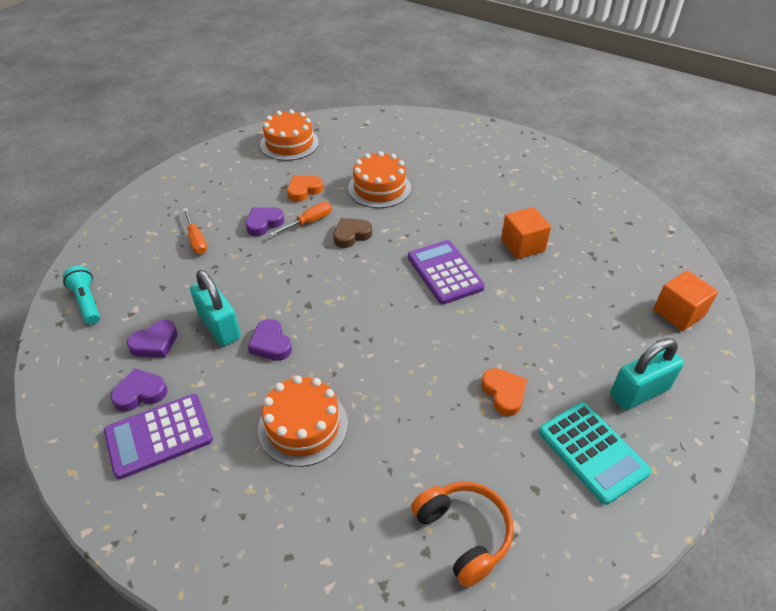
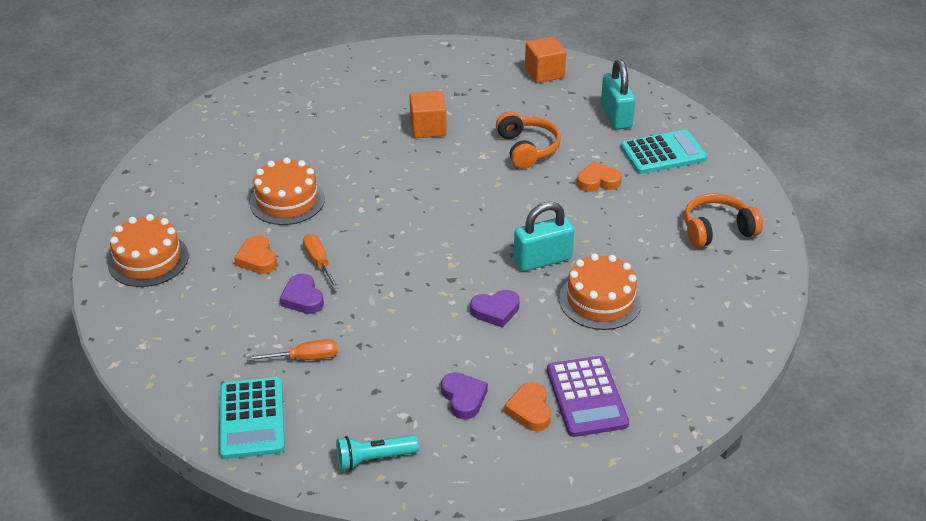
camera: 75 degrees left, 5 degrees down
purple heart [110,368,167,412] -> orange heart [504,382,551,431]
turquoise padlock [190,270,241,346] -> turquoise padlock moved to [514,202,574,271]
brown heart [333,218,372,248] -> none
purple calculator [408,240,485,304] -> none
none -> turquoise calculator [219,377,285,459]
none -> orange headphones [496,112,561,169]

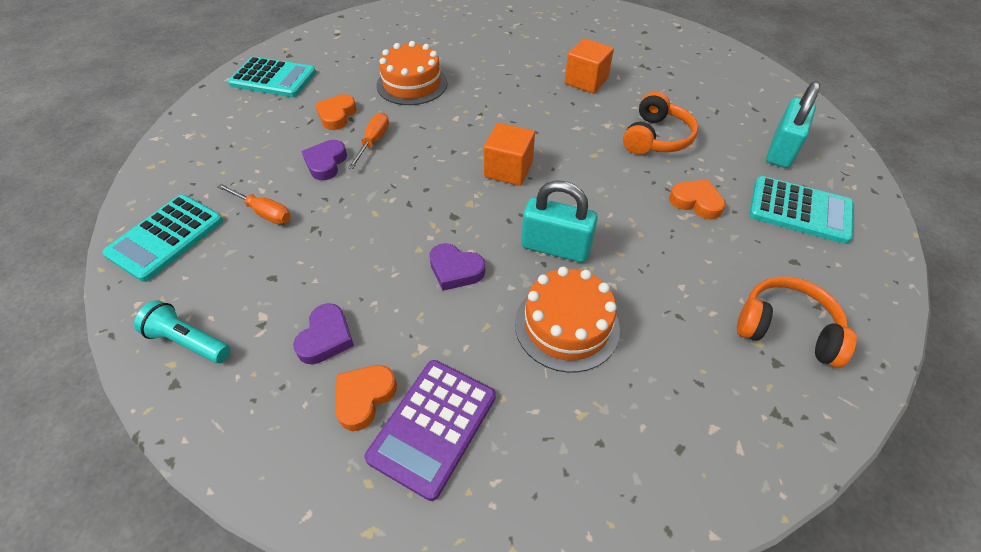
camera: 40 degrees right, 10 degrees up
orange cake [108,214,189,287] -> turquoise calculator [228,57,316,97]
orange cube [525,36,566,83] -> orange cube moved to [484,123,535,186]

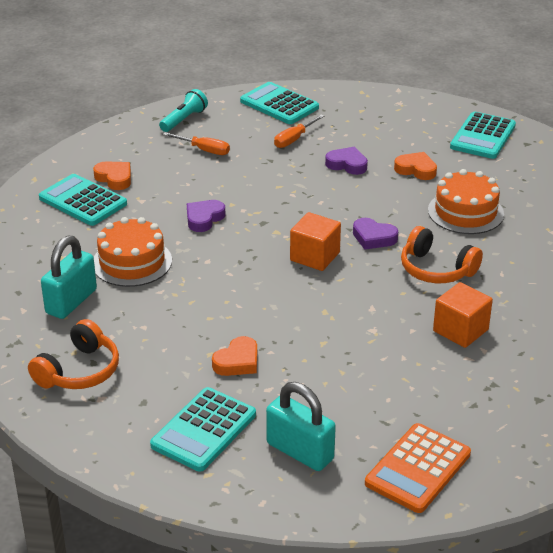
camera: 100 degrees right, 15 degrees down
purple heart [293,303,354,365] -> purple heart moved to [353,218,398,250]
orange screwdriver [348,113,389,169] -> orange screwdriver moved to [163,132,230,155]
purple calculator [365,360,496,501] -> turquoise calculator [39,174,127,226]
turquoise padlock [521,180,598,263] -> turquoise padlock moved to [41,236,97,319]
orange headphones [623,91,698,155] -> orange headphones moved to [401,226,483,283]
none -> orange calculator [365,423,471,513]

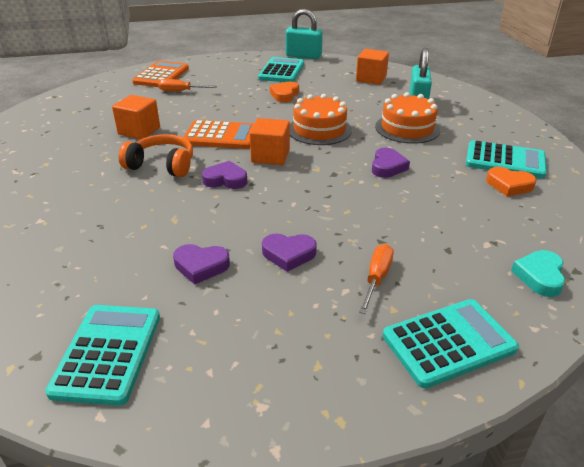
camera: 160 degrees right, 0 degrees up
orange headphones [28,319,119,389] -> orange cube [356,49,389,85]
turquoise flashlight [159,89,208,132] -> turquoise heart [511,250,565,297]
orange screwdriver [163,132,230,155] -> orange screwdriver moved to [158,79,217,91]
turquoise calculator [240,82,319,124] -> turquoise calculator turned 45 degrees counterclockwise [383,299,519,389]
turquoise padlock [266,382,336,471] -> turquoise padlock moved to [286,9,323,59]
orange heart [394,152,437,180] -> purple heart [173,244,230,285]
orange cake [428,169,504,234] -> orange cake moved to [290,94,352,145]
none -> orange calculator [184,120,254,149]

